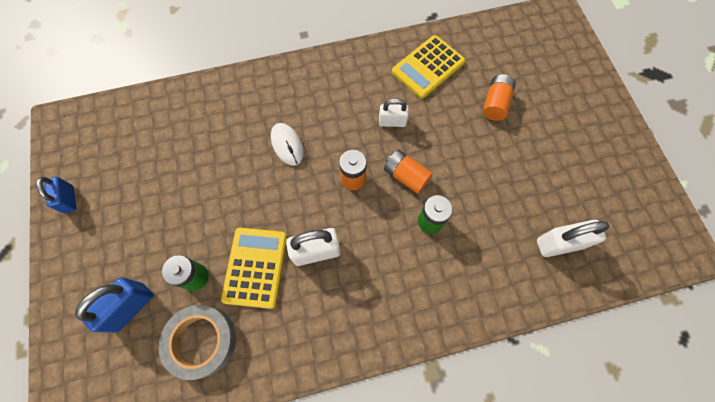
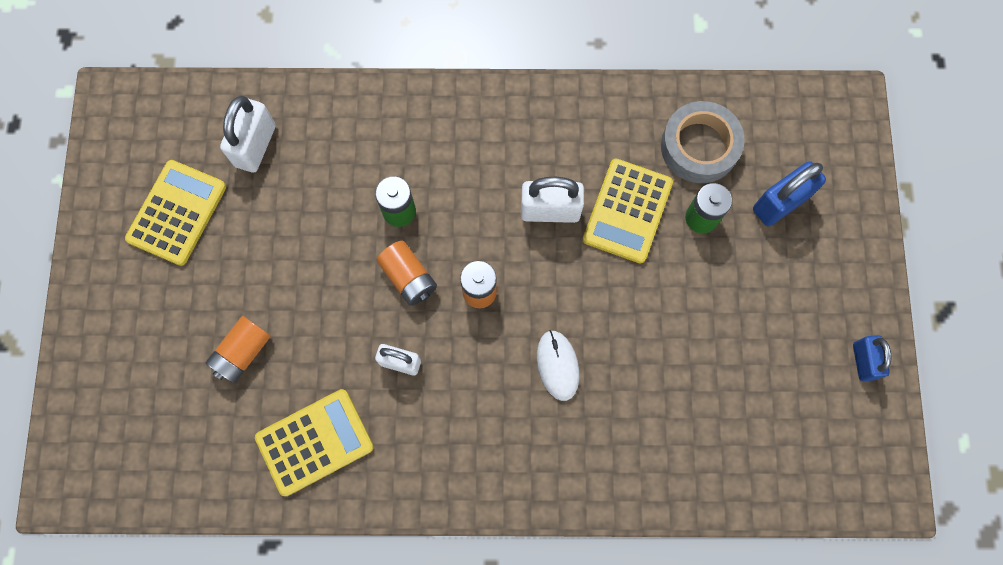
camera: 165 degrees left, 5 degrees up
white padlock [537,220,609,257] -> white padlock turned 75 degrees counterclockwise [220,96,276,173]
none -> yellow calculator [125,160,226,266]

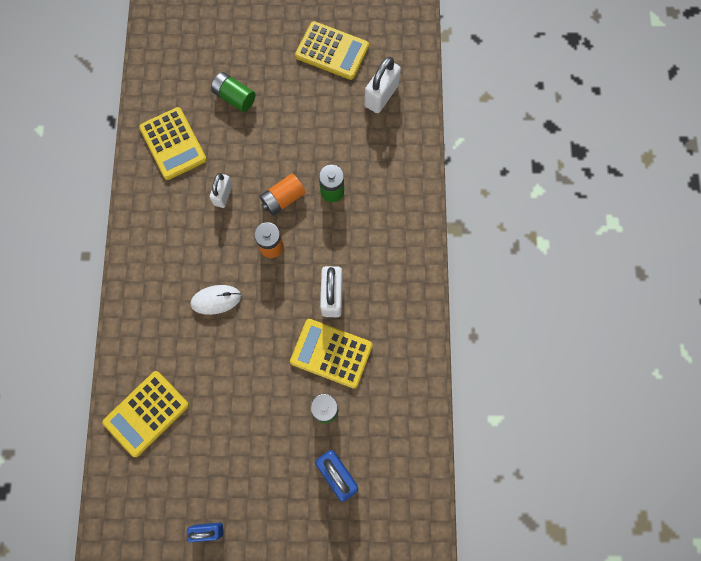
camera: 90 degrees right, 0 degrees up
orange battery [206,316,271,383] -> green battery [211,72,256,112]
white padlock [220,96,276,173] -> white padlock turned 75 degrees counterclockwise [364,57,401,113]
grey tape [661,101,745,183] -> none
none -> yellow calculator [102,371,189,457]

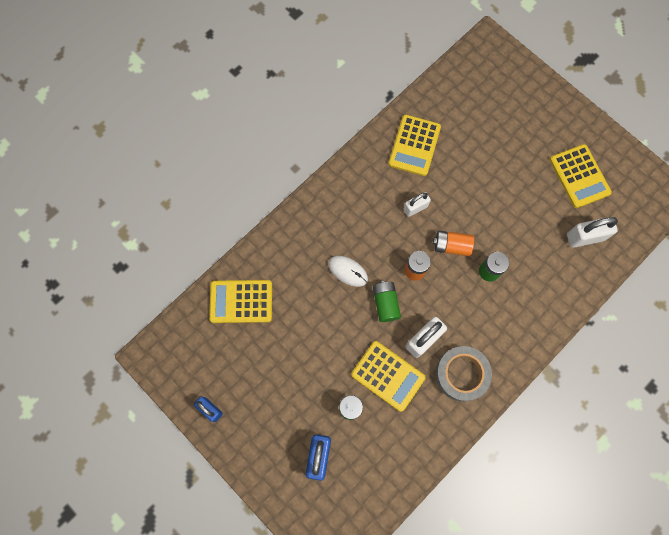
camera: 45 degrees right, 0 degrees up
green battery [211,72,256,112] -> green battery moved to [373,281,401,322]
yellow calculator [290,319,372,389] -> yellow calculator turned 150 degrees clockwise [351,341,426,412]
none -> grey tape [435,346,492,402]

